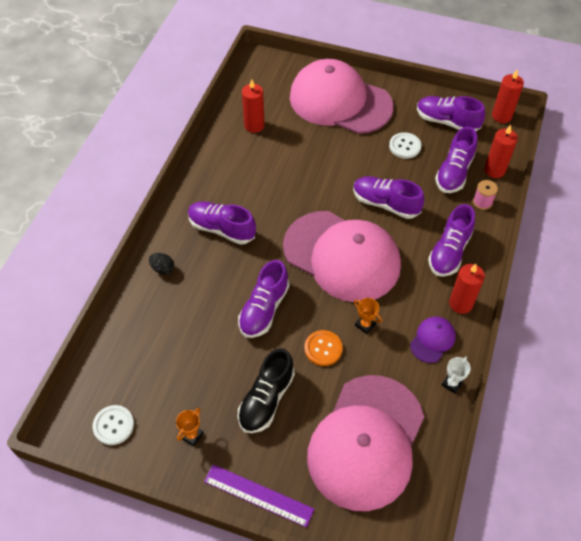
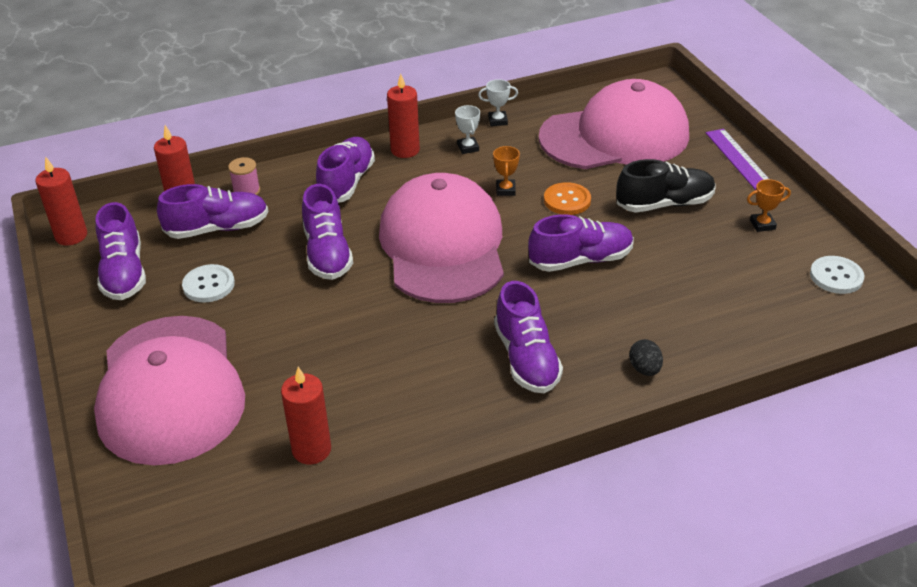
camera: 130 degrees left, 15 degrees down
purple cap [410,317,456,363] -> white trophy [455,105,480,154]
purple shoe [428,204,475,277] -> purple shoe turned 60 degrees counterclockwise [316,137,375,203]

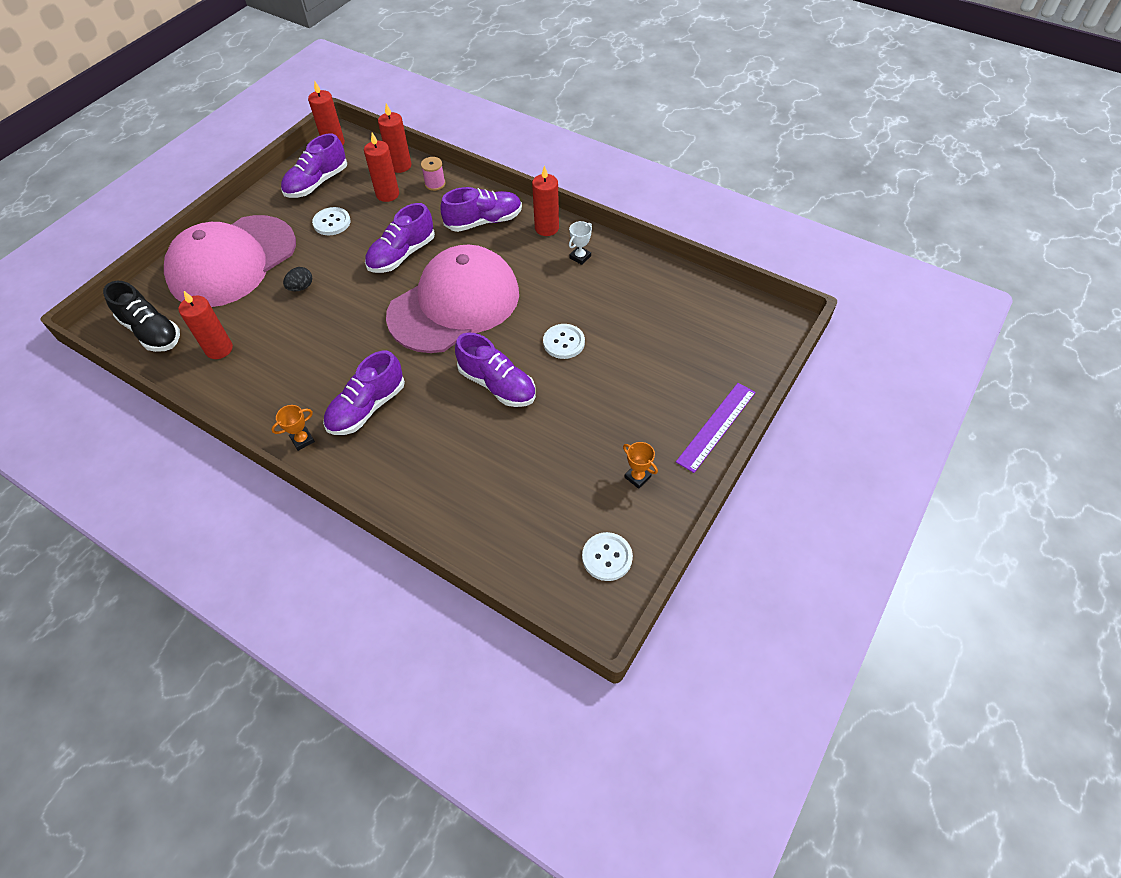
camera: 55 degrees right, 15 degrees up
purple shoe [157,184,268,239] -> red candle [364,132,399,202]
white trophy [478,79,518,126] -> none
orange trophy [493,146,520,196] -> orange trophy moved to [271,405,315,451]
pink cap [539,79,689,169] -> none
orange button [544,182,591,215] -> white button [543,324,585,359]
black shoe [616,159,715,213] -> black shoe moved to [103,281,180,352]
black egg [629,339,663,376] -> black egg moved to [283,267,312,291]

